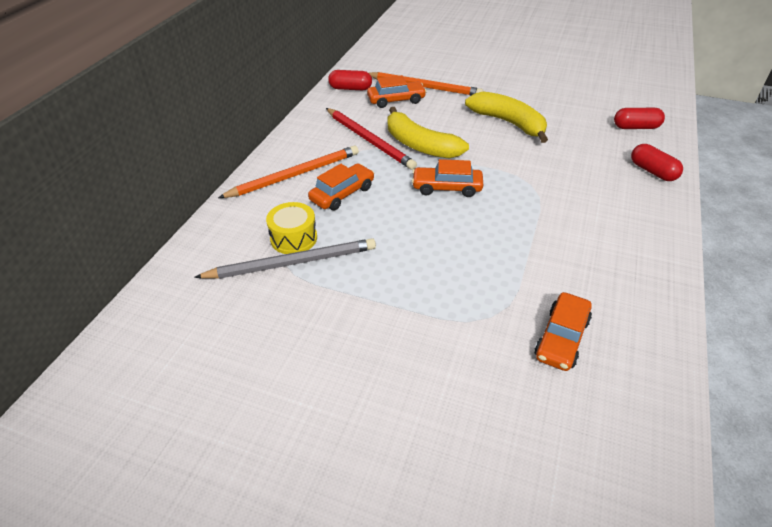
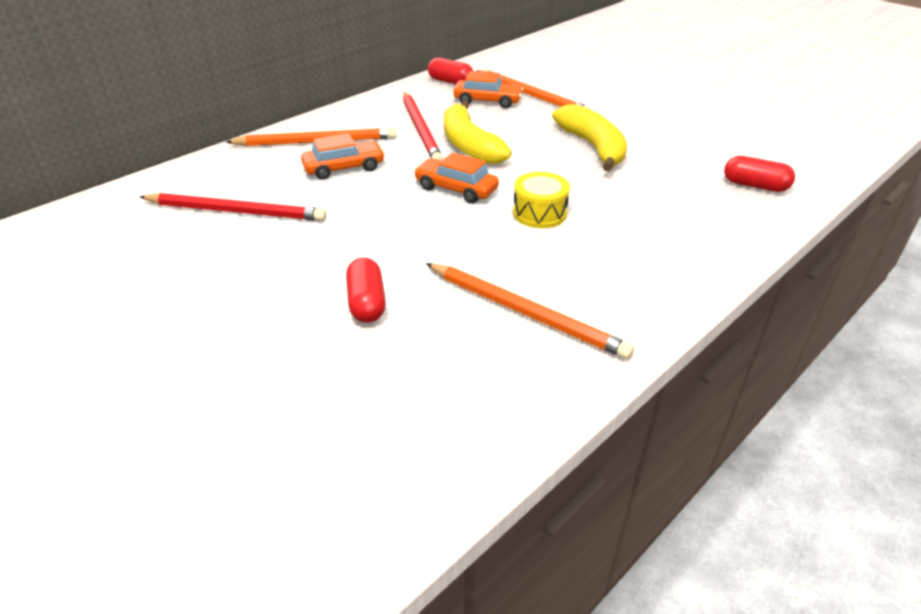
camera: 25 degrees right, 5 degrees down
grey pencil [194,238,376,279] -> red pencil [140,193,327,221]
yellow drum [266,202,317,254] -> yellow drum moved to [513,172,570,228]
orange car [534,292,592,371] -> none
red capsule [631,144,683,181] -> red capsule moved to [346,257,386,323]
none -> orange pencil [426,263,634,359]

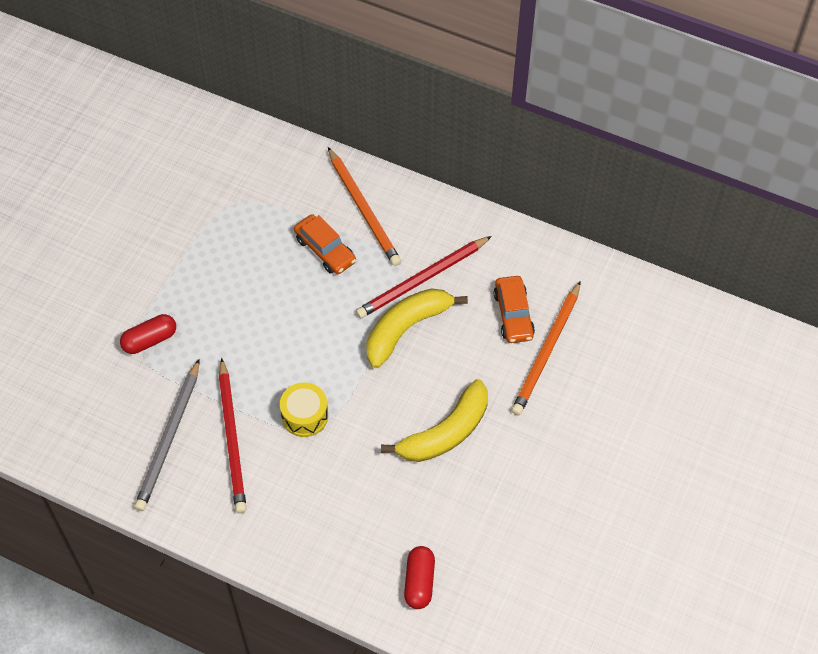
camera: 70 degrees right, 20 degrees up
red pencil [140,193,327,221] -> red pencil moved to [219,358,247,513]
orange car [414,152,499,203] -> none
orange pencil [426,263,634,359] -> grey pencil [134,359,200,511]
red capsule [428,58,473,84] -> none

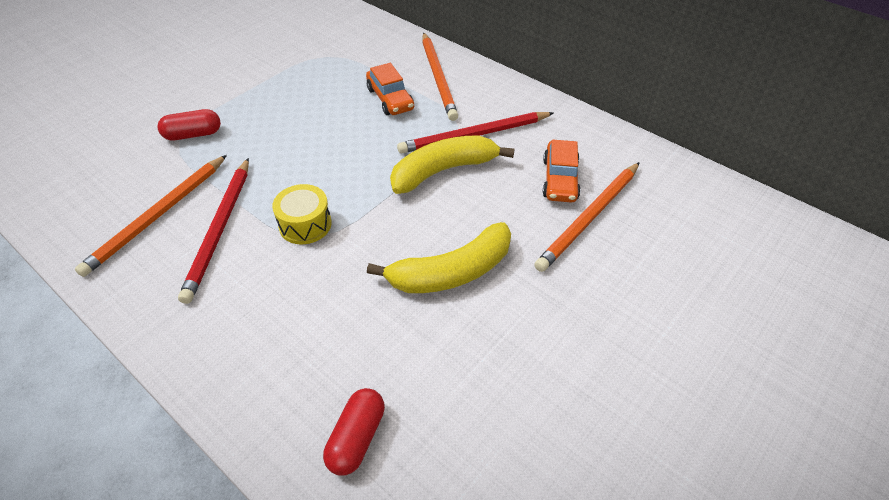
camera: 15 degrees right, 10 degrees down
grey pencil [134,359,200,511] -> orange pencil [75,155,227,277]

